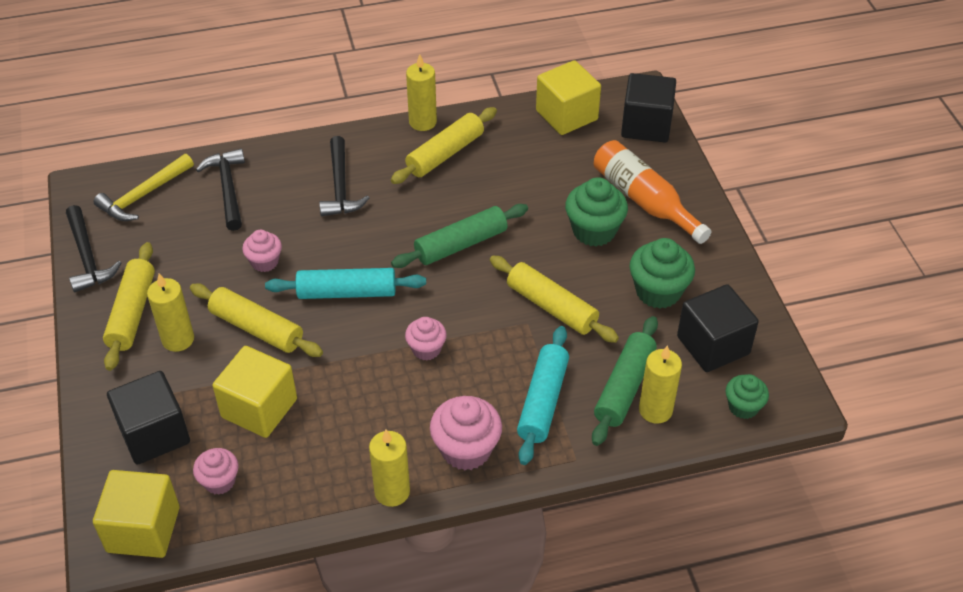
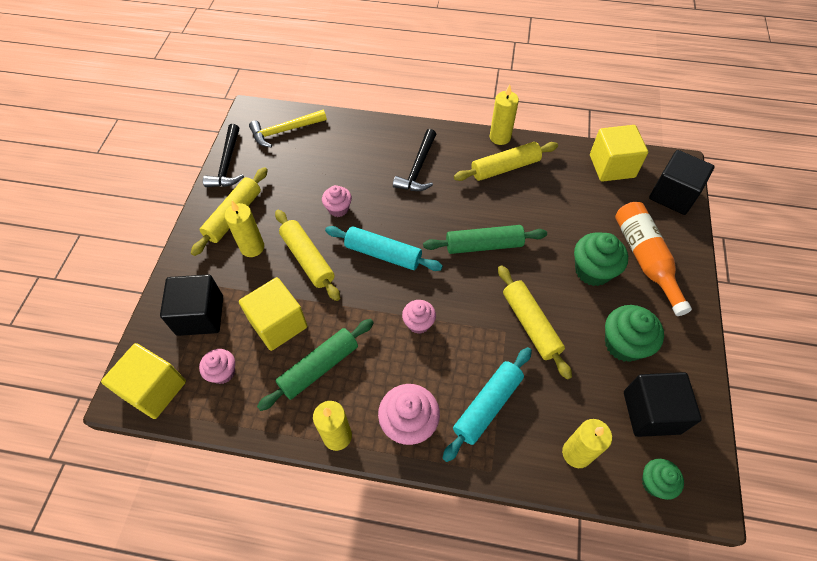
camera: 25 degrees right, 10 degrees up
black hammer [196,149,245,231] -> none
green rolling pin [592,316,658,446] -> green rolling pin moved to [257,319,374,411]

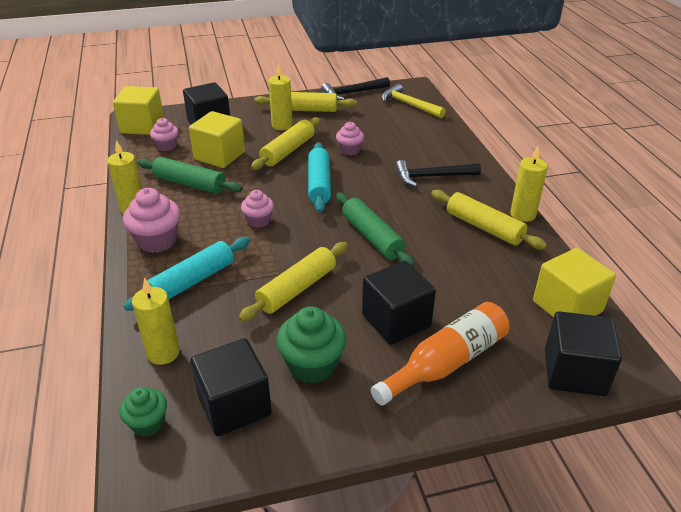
camera: 65 degrees right, 20 degrees down
turquoise rolling pin [442,347,532,462] -> turquoise rolling pin turned 60 degrees counterclockwise [124,237,250,311]
green cupcake [574,232,628,286] -> black cube [362,261,436,345]

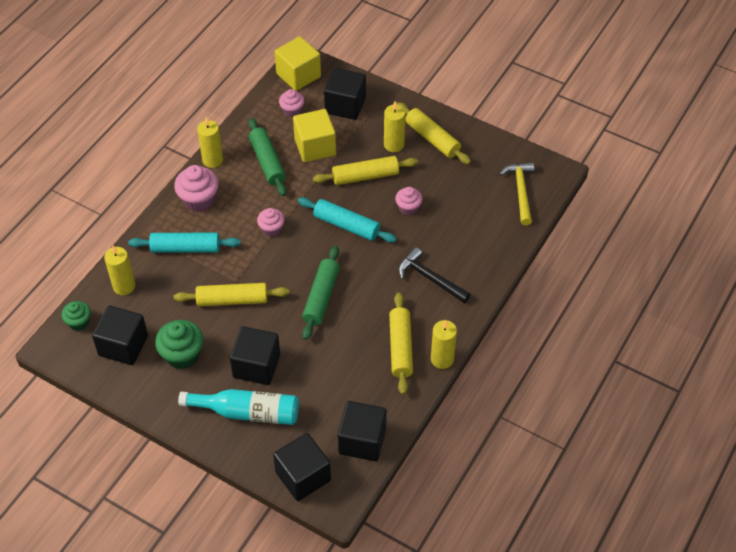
camera: 45 degrees right, 15 degrees up
turquoise rolling pin [308,142,331,213] -> turquoise rolling pin turned 75 degrees clockwise [298,197,397,243]
black hammer [321,77,390,100] -> none
orange bottle [371,302,510,406] -> turquoise bottle [178,389,299,425]
yellow cube [533,248,616,318] -> black cube [338,401,387,461]

